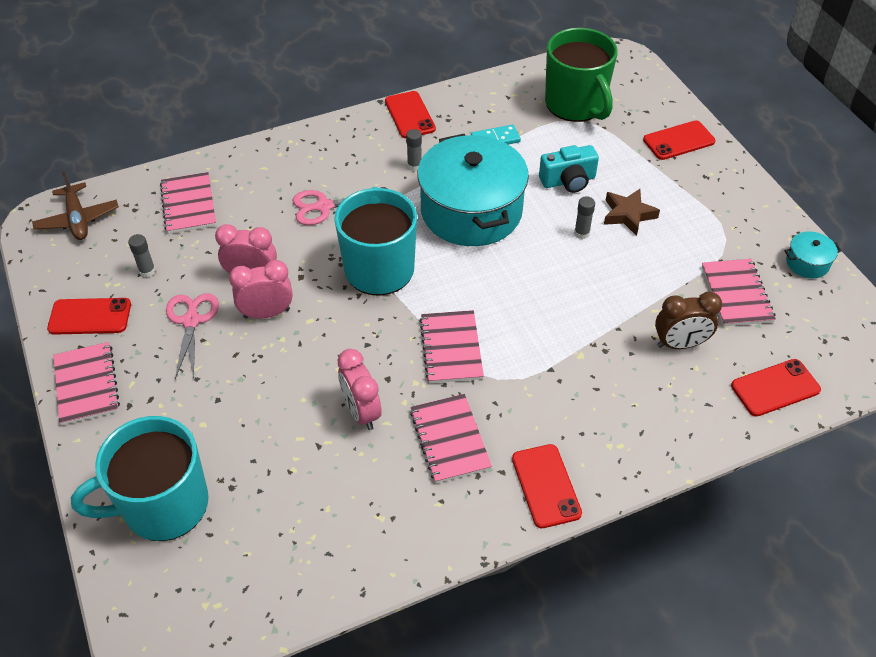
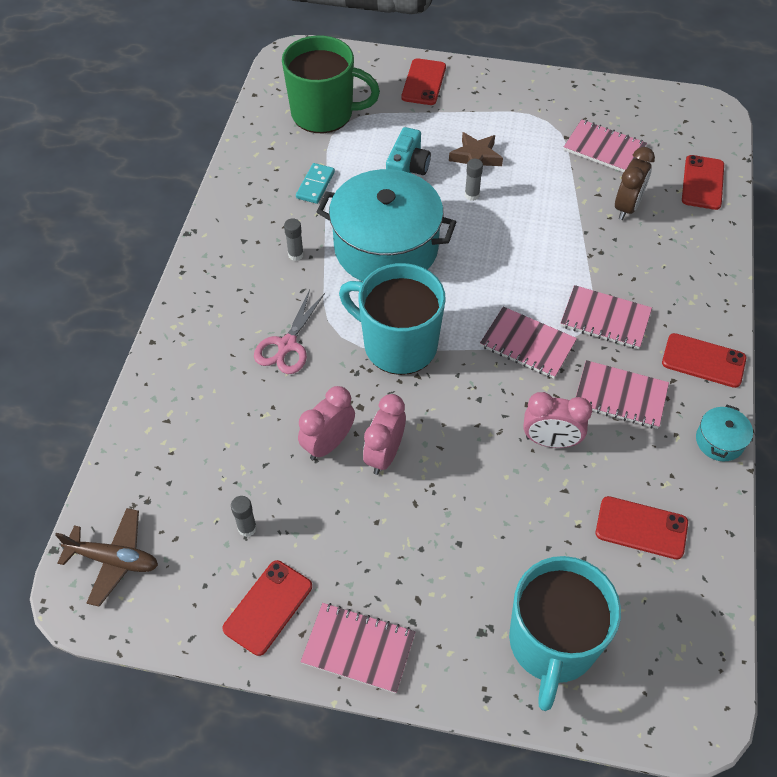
camera: 55 degrees left, 5 degrees up
pink notebook [160,172,216,234] -> pink notebook moved to [560,285,652,349]
pink scissors [166,293,219,379] -> none
red phone [385,91,436,138] -> red phone moved to [596,496,688,560]
turquoise pot [785,231,841,279] -> turquoise pot moved to [696,405,753,461]

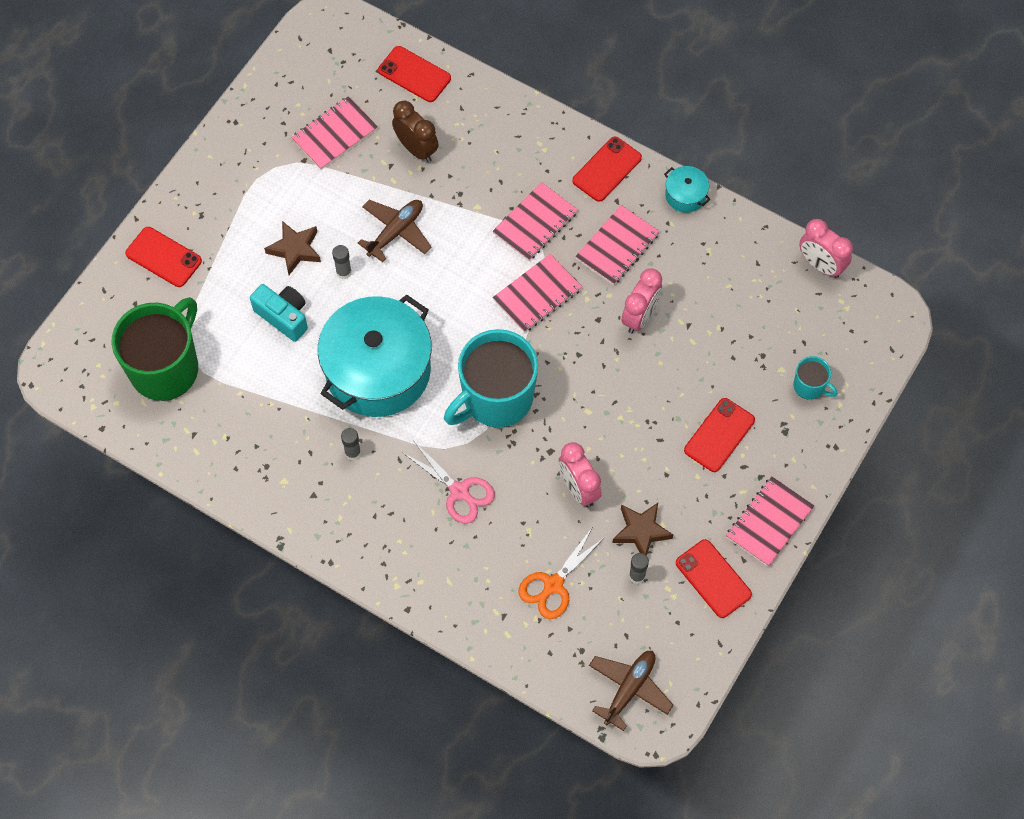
camera: 70 degrees left, 10 degrees up
turquoise domino [296,163,335,204] -> none
pink clock [363,394,406,475] -> pink clock moved to [799,219,853,278]
turquoise mug [509,556,621,711] -> turquoise mug [794,356,837,400], size x0.45
red phone [596,496,688,560] -> red phone moved to [684,398,755,472]
none -> brown plane [358,200,431,262]
none -> orange scissors [518,528,606,619]
none -> brown star [613,503,673,556]

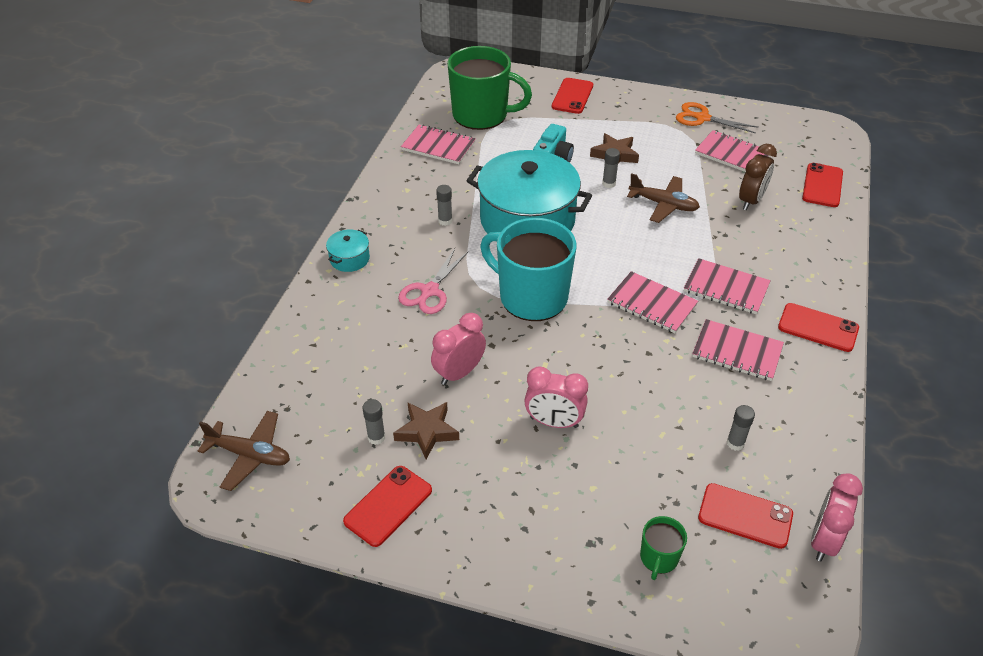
camera: 75 degrees right, 20 degrees down
orange scissors [518,528,606,619] -> orange scissors moved to [676,102,759,134]
pink clock [622,268,662,334] -> pink clock moved to [524,366,588,428]
turquoise pot [664,166,710,213] -> turquoise pot moved to [326,229,370,272]
red phone [684,398,755,472] -> red phone moved to [698,483,793,549]
pink notebook [726,476,814,567] -> pink notebook moved to [401,124,476,164]
turquoise mug [794,356,837,400] -> green mug [640,516,687,580]
none -> grey glue stick [727,405,755,451]

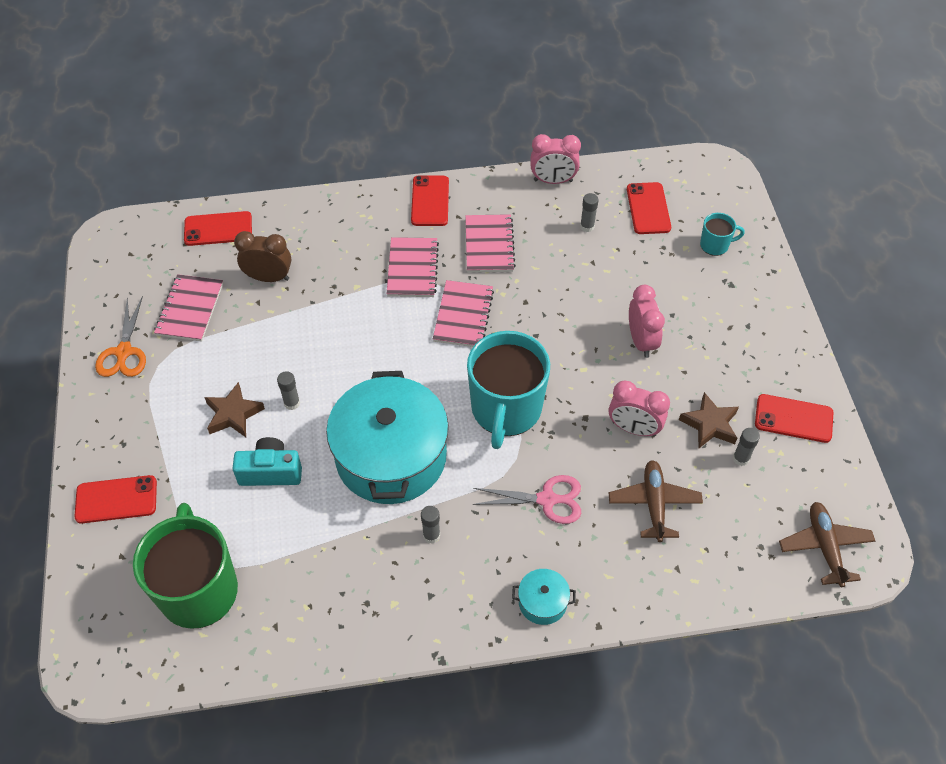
camera: 115 degrees left, 10 degrees up
pink notebook [401,124,476,164] -> none
brown plane [627,173,700,223] -> brown plane moved to [609,460,703,542]
green mug [640,516,687,580] -> turquoise mug [700,213,745,256]
pink clock [811,473,863,561] -> pink clock moved to [531,134,581,184]

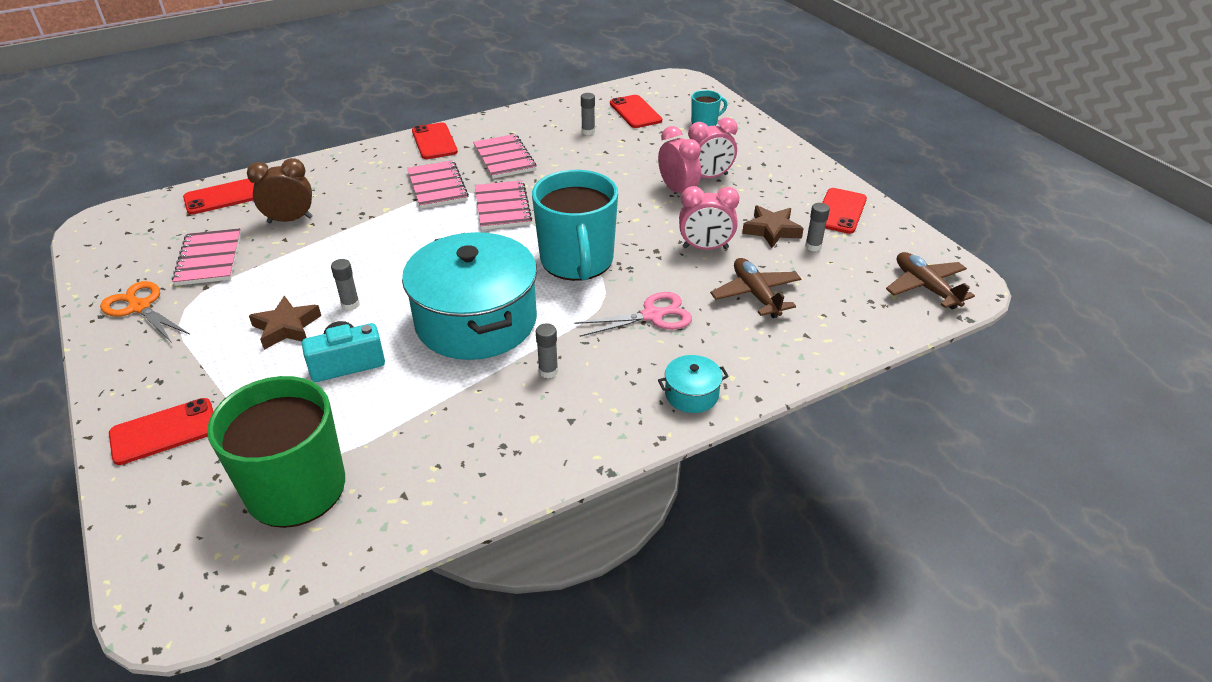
camera: 20 degrees left, 15 degrees down
orange scissors [95,296,146,377] -> orange scissors turned 150 degrees clockwise [100,281,190,343]
pink clock [531,134,581,184] -> pink clock moved to [688,117,738,178]
red phone [755,394,834,443] -> red phone turned 60 degrees counterclockwise [822,188,867,234]

